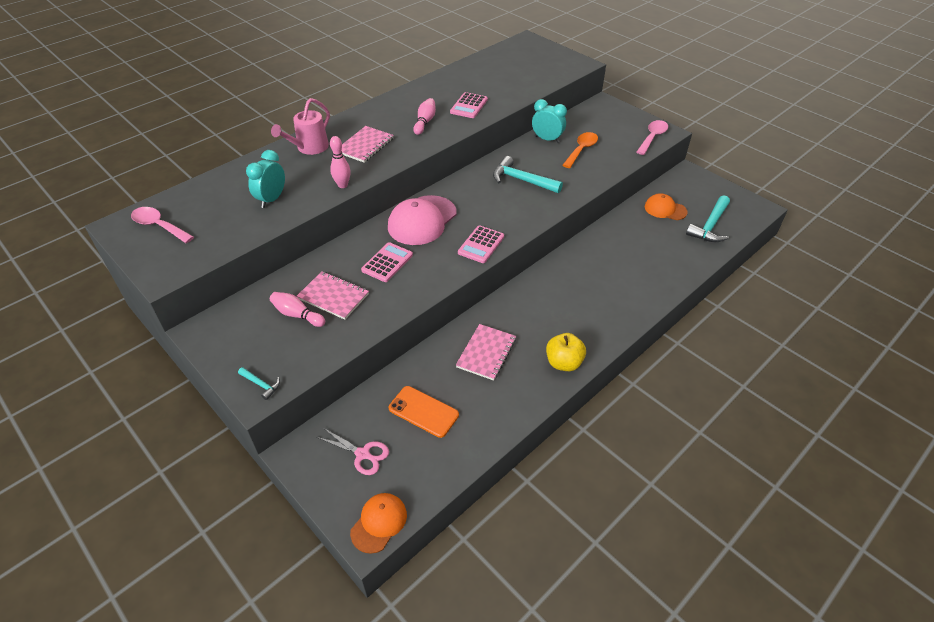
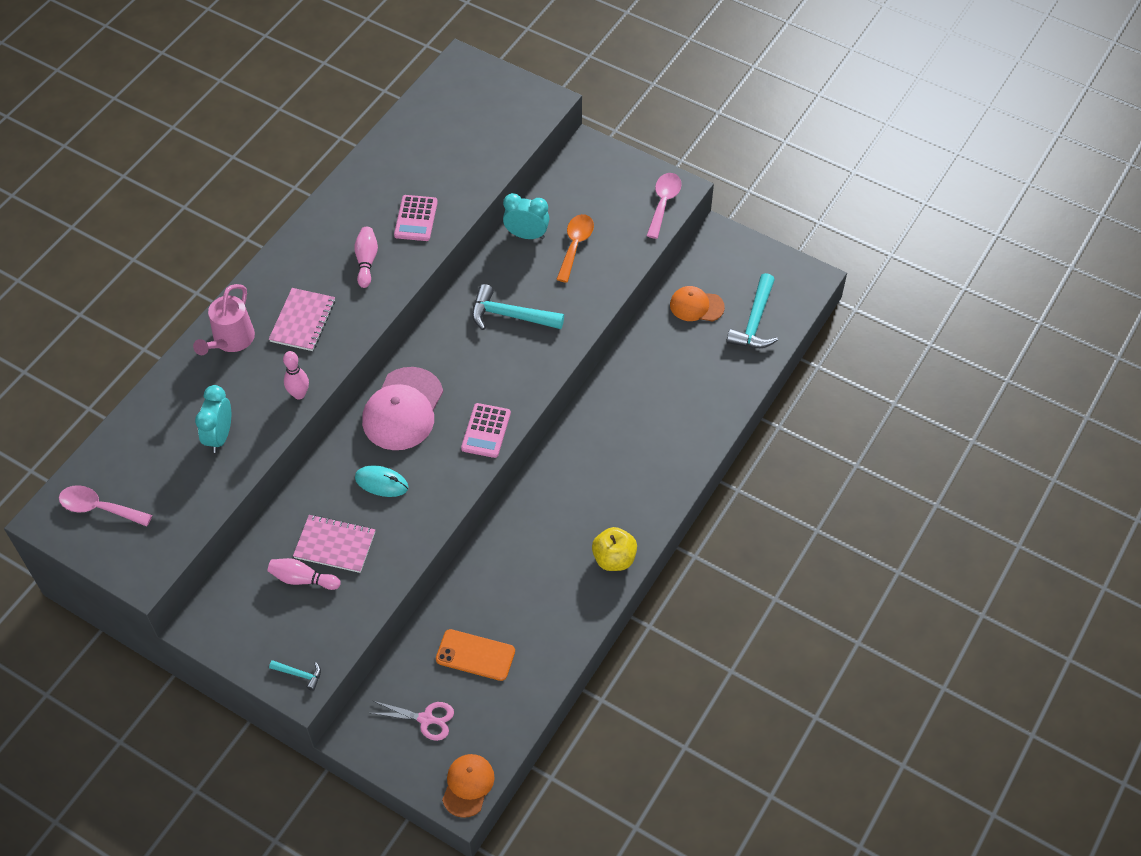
camera: 15 degrees left, 10 degrees up
pink calculator [361,242,413,282] -> turquoise mouse [355,465,409,497]
pink notebook [456,324,516,381] -> none

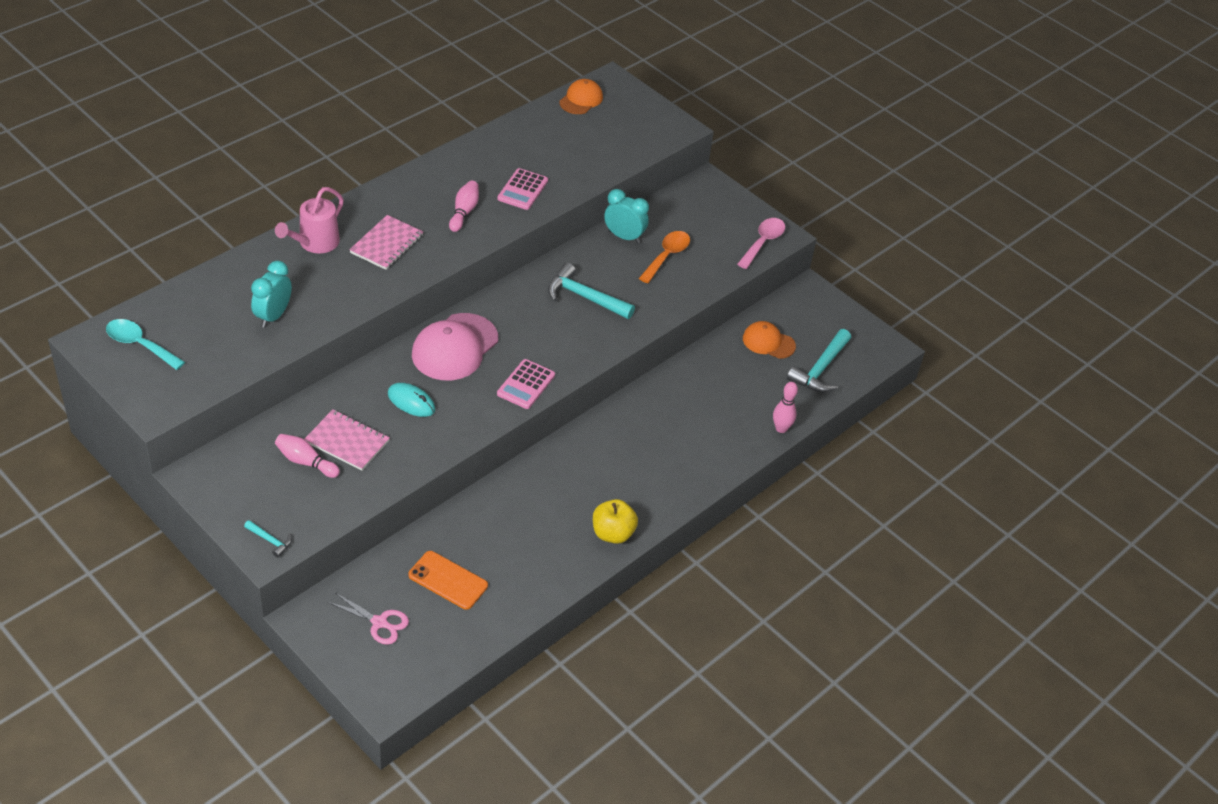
camera: 10 degrees right, 10 degrees down
pink spoon [59,485,152,526] -> turquoise spoon [106,319,185,370]
pink bowling pin [283,351,309,399] -> pink bowling pin moved to [773,382,798,433]
orange cap [442,754,495,818] -> orange cap moved to [559,79,603,114]

